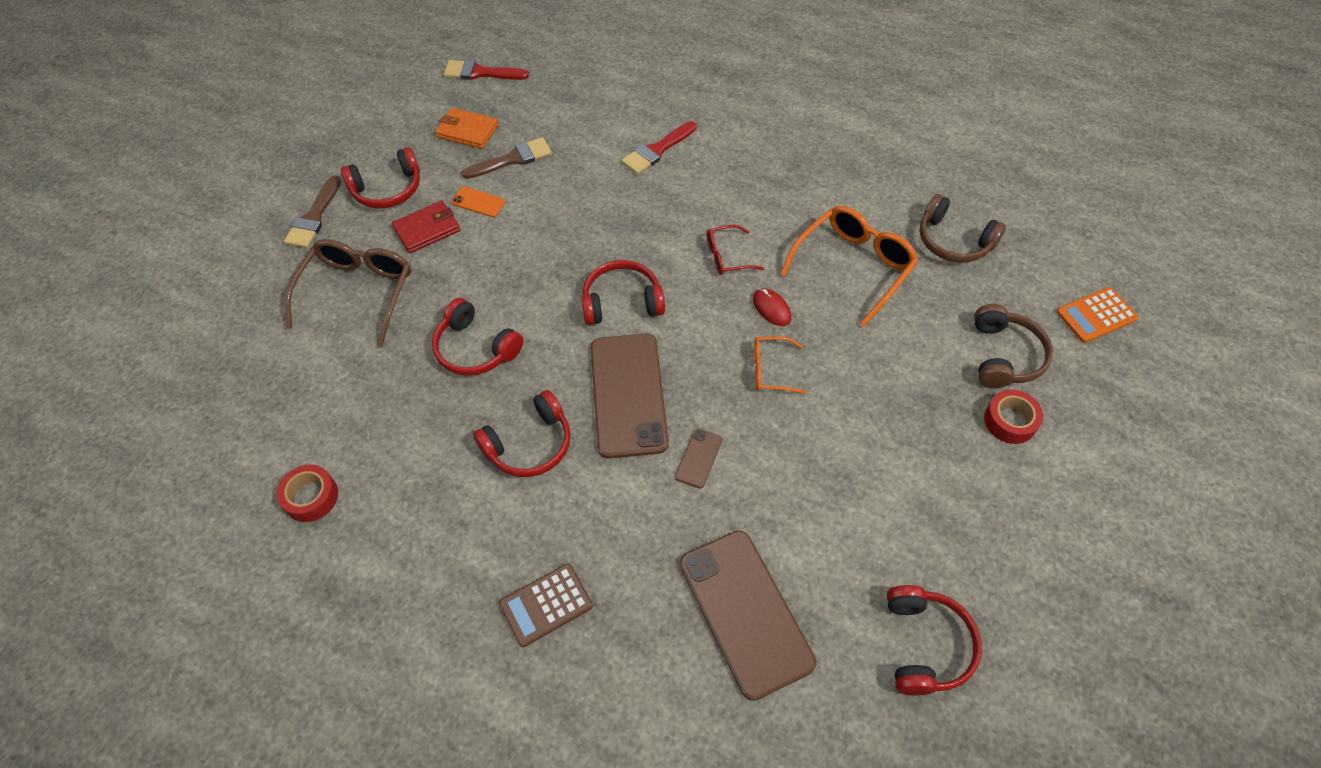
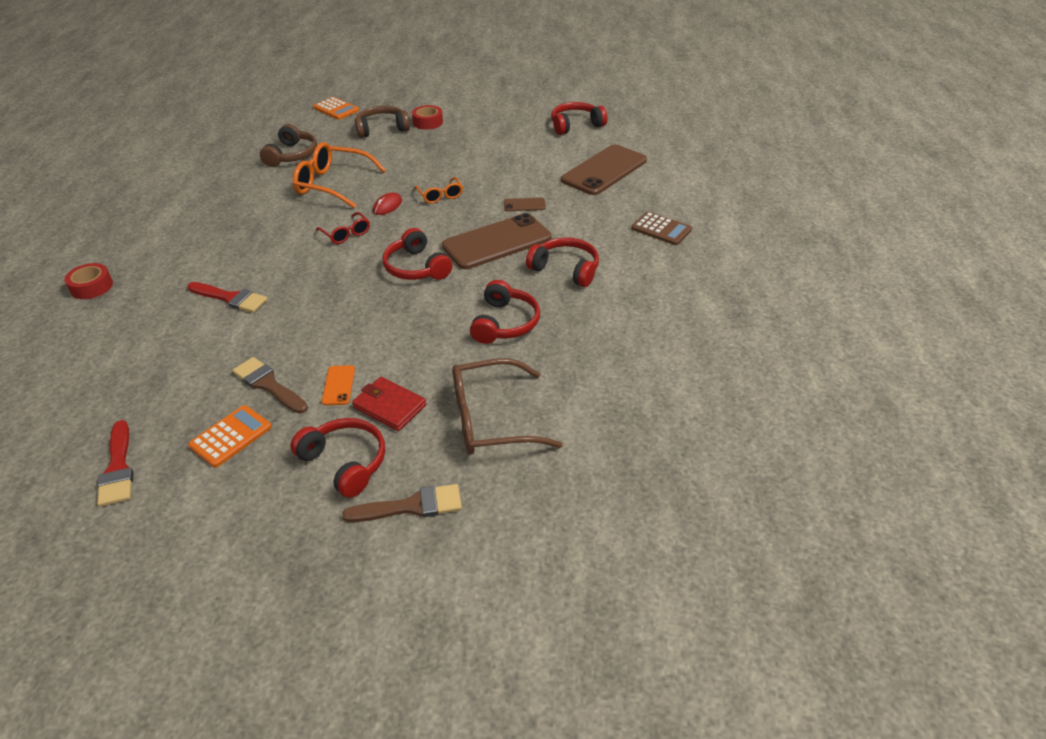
camera: 115 degrees left, 15 degrees down
red tape [277,464,338,522] -> red tape moved to [64,263,113,299]
orange wallet [435,108,499,149] -> orange calculator [188,405,272,468]

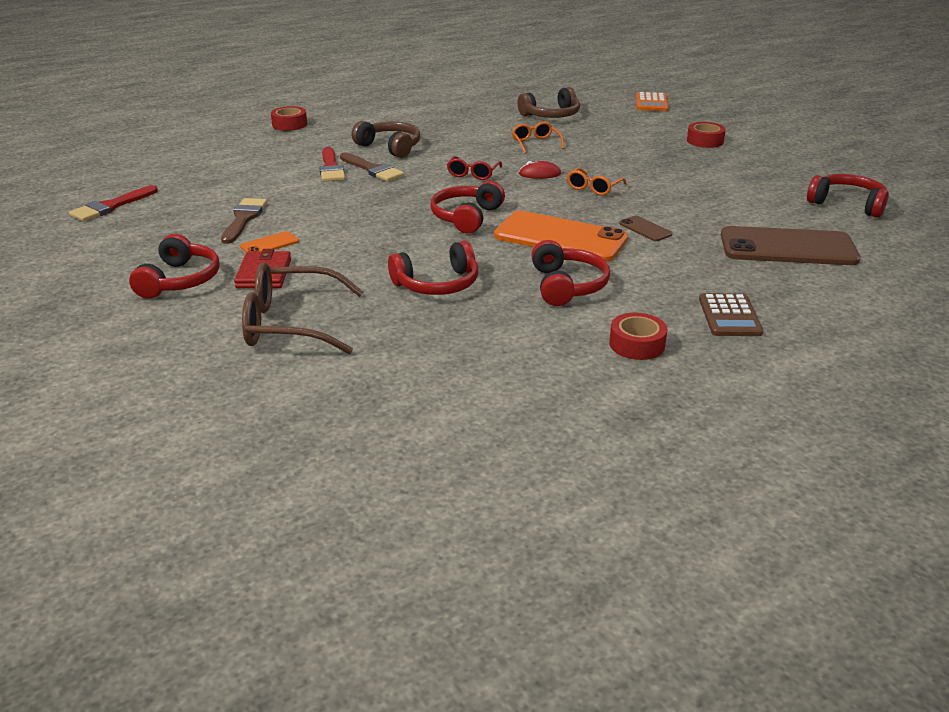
camera: 55 degrees right, 10 degrees down
orange calculator [188,405,272,468] -> none
orange glasses [293,142,386,208] -> orange glasses [512,122,564,154], size x0.53
brown brush [342,484,462,522] -> brown brush moved to [340,152,404,182]
brown headphones [355,106,410,138] -> brown headphones moved to [352,121,420,158]
brown phone [442,213,552,269] -> orange phone [494,211,628,262]
brown glasses [453,358,563,454] -> brown glasses turned 45 degrees counterclockwise [242,262,363,354]
none -> red tape [609,313,668,360]

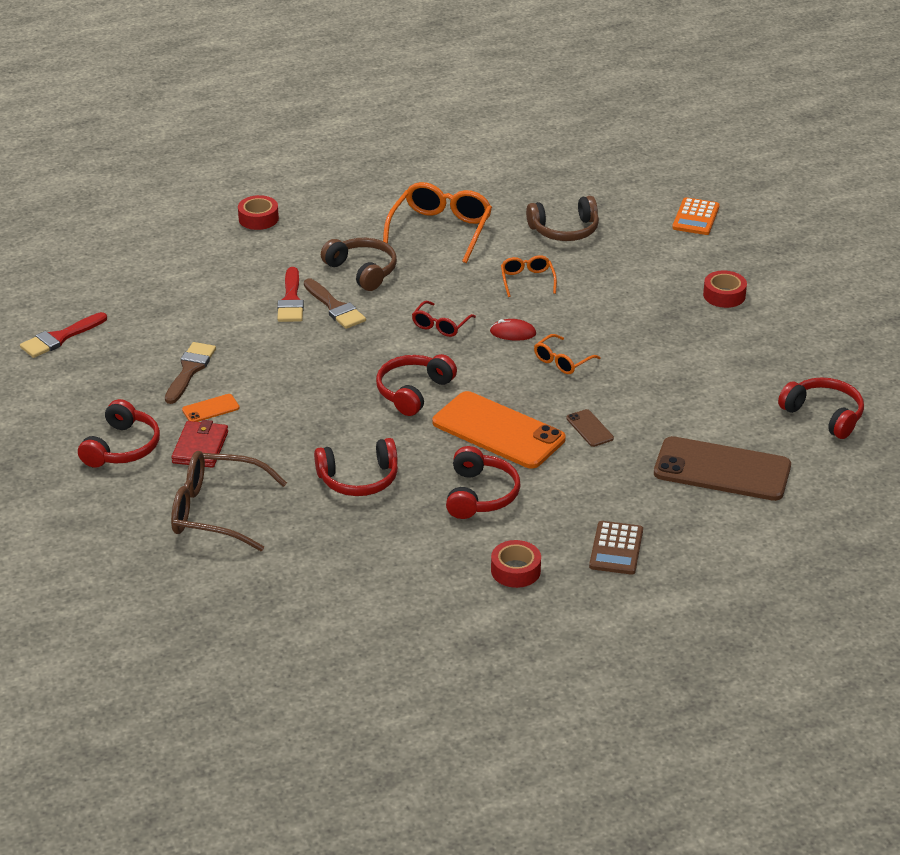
camera: 10 degrees right, 5 degrees up
none -> orange glasses [383,182,492,263]

